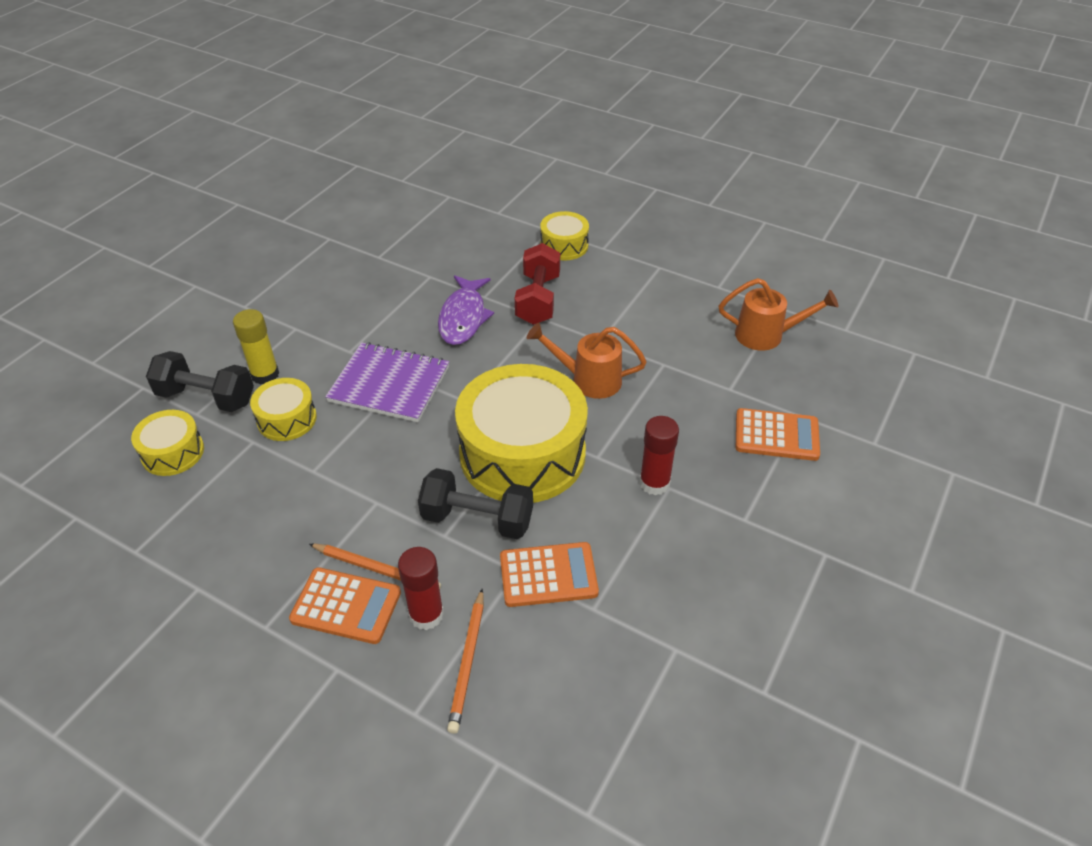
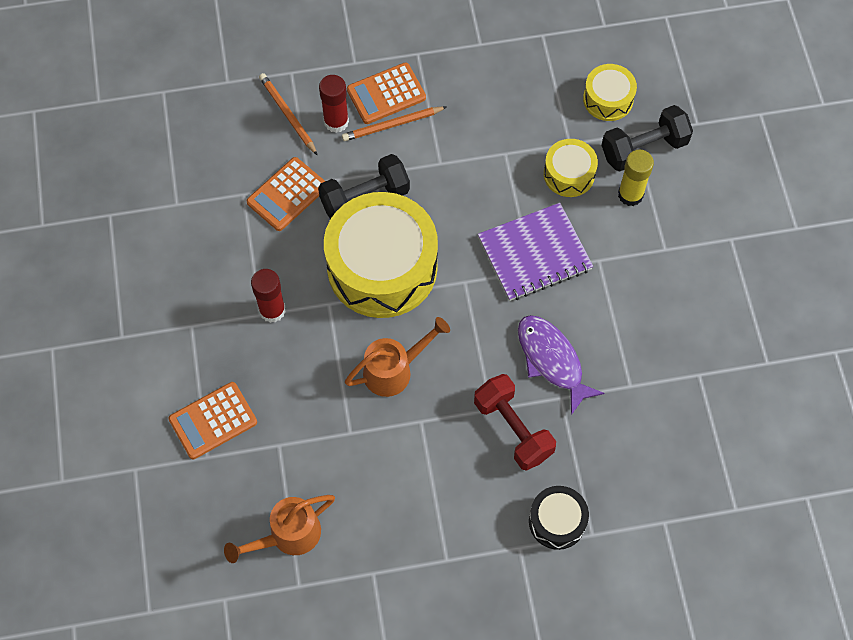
camera: 140 degrees right, 20 degrees up
yellow drum [540,211,589,260] -> black drum [529,486,589,550]

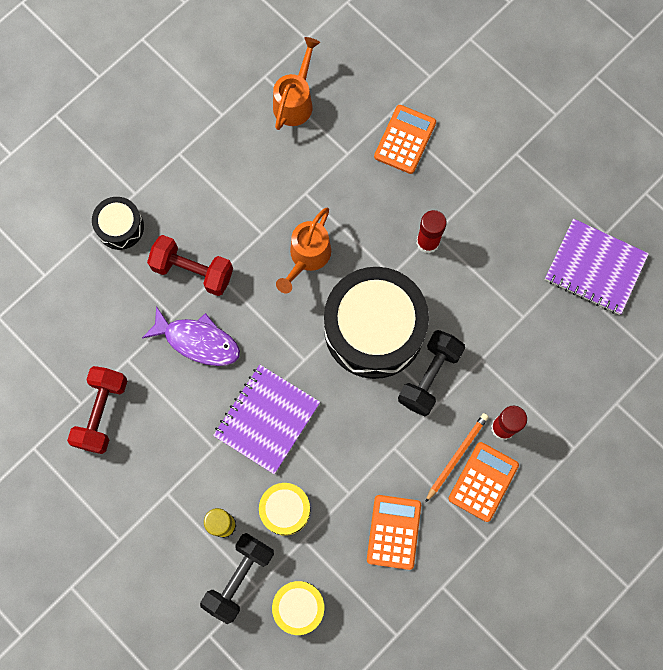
camera: 145 degrees right, 10 degrees up
orange calculator [246,157,325,231] -> orange calculator moved to [367,495,421,570]
orange pencil [259,73,318,156] -> none
yellow drum [324,192,438,318] -> black drum [324,267,429,379]
none -> red dumbbell [67,366,127,454]
none -> purple notebook [545,219,649,315]

